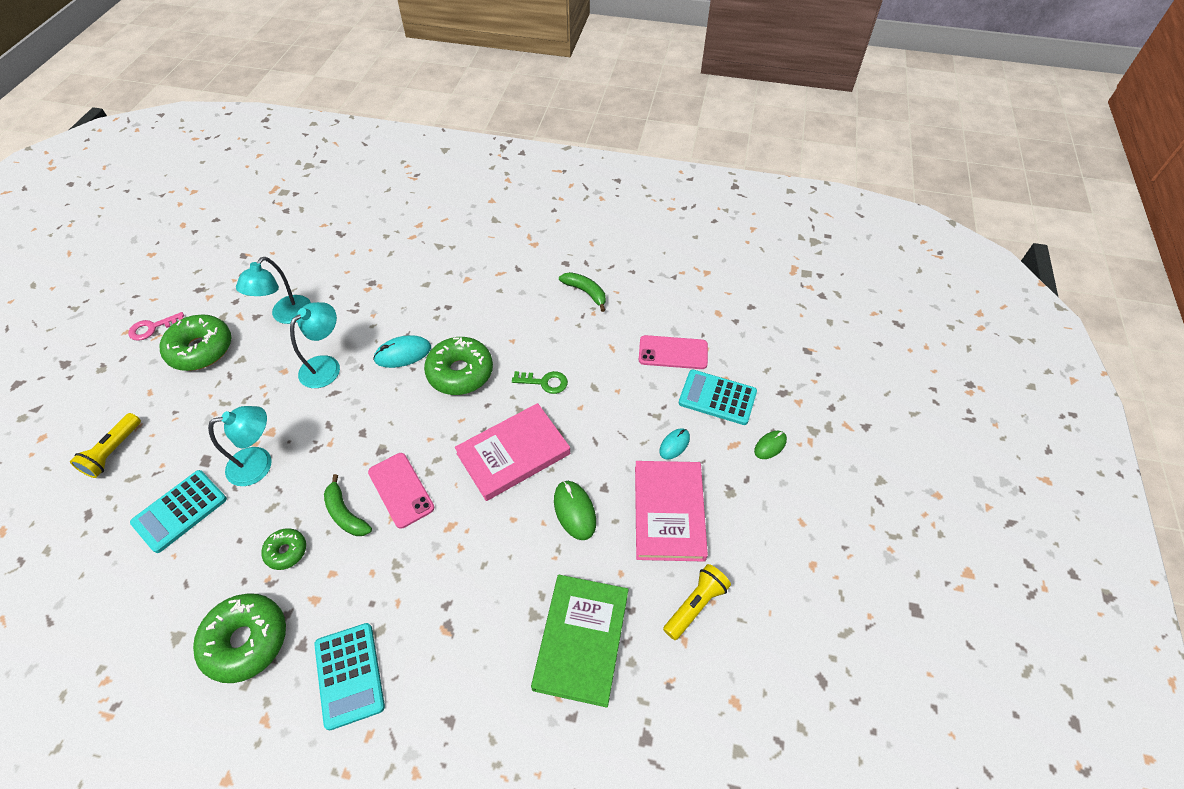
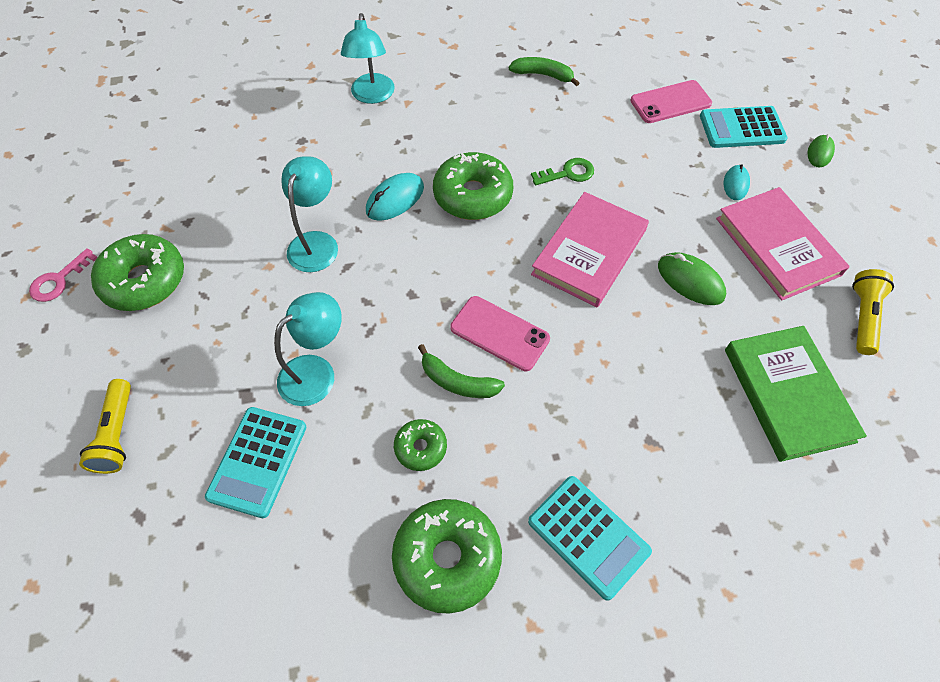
camera: 25 degrees left, 5 degrees up
turquoise lamp [236,257,311,324] -> turquoise lamp moved to [341,13,395,104]

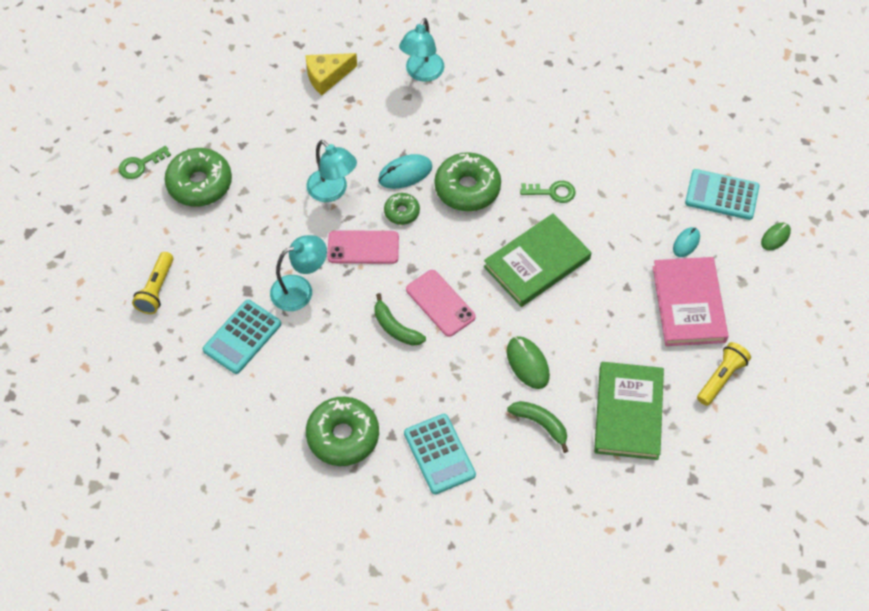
camera: 20 degrees right, 0 degrees up
pink key [29,248,98,302] -> green key [119,146,171,179]
turquoise lamp [282,156,338,272] -> turquoise lamp turned 105 degrees clockwise [306,140,357,202]
green donut [394,419,447,471] -> green donut moved to [384,193,420,225]
green banana [509,57,579,86] -> green banana moved to [507,401,568,453]
pink book [531,192,649,308] -> green book [484,213,591,307]
pink phone [630,80,712,123] -> pink phone moved to [327,230,399,264]
green mouse [658,252,726,305] -> green mouse moved to [507,336,550,389]
none -> yellow cheese [305,53,357,95]

